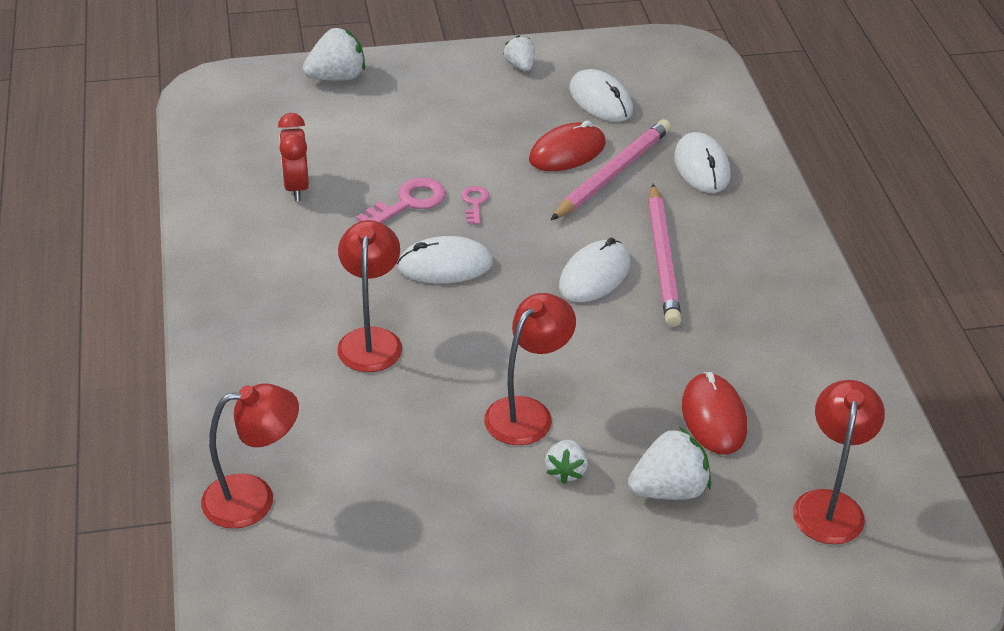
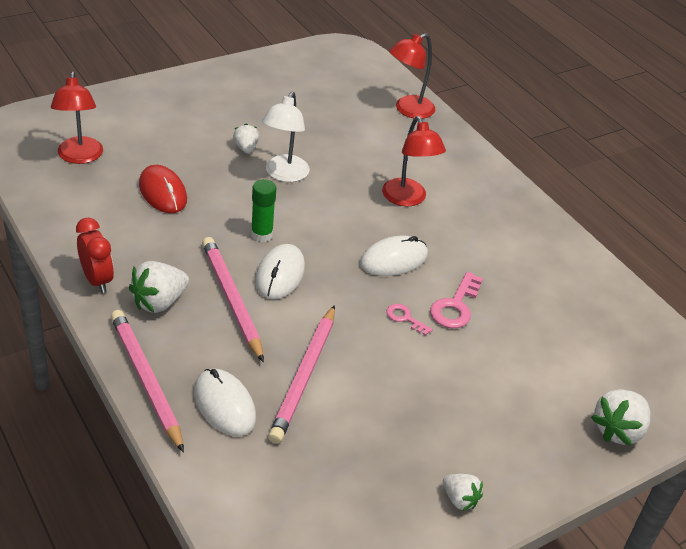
camera: 155 degrees right, 0 degrees up
red clock [278,113,309,201] -> red clock moved to [76,218,114,293]
pink key [461,186,489,224] -> pink key turned 150 degrees clockwise [386,304,433,336]
red lamp [484,293,576,445] -> white lamp [262,92,310,182]
red mouse [529,120,606,171] -> none
white mouse [569,69,633,122] -> none
white strawberry [628,427,711,500] -> white strawberry moved to [129,261,189,313]
none -> pink pencil [111,310,184,453]
none -> green glue stick [251,179,276,242]

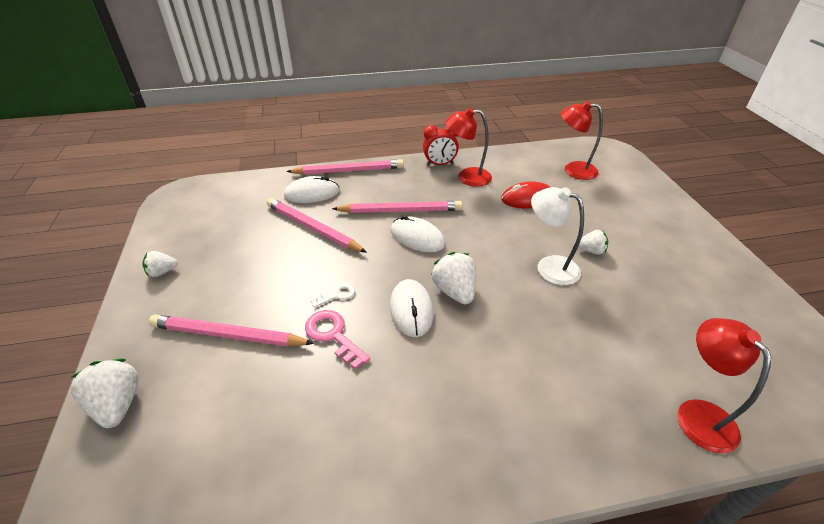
camera: 115 degrees right, 0 degrees up
white strawberry [129,261,189,313] -> white strawberry moved to [431,252,476,304]
green glue stick [251,179,276,242] -> none
red lamp [382,116,446,206] -> red lamp moved to [445,108,492,187]
pink key [386,304,433,336] -> white key [311,283,355,308]
none -> pink pencil [149,315,314,347]

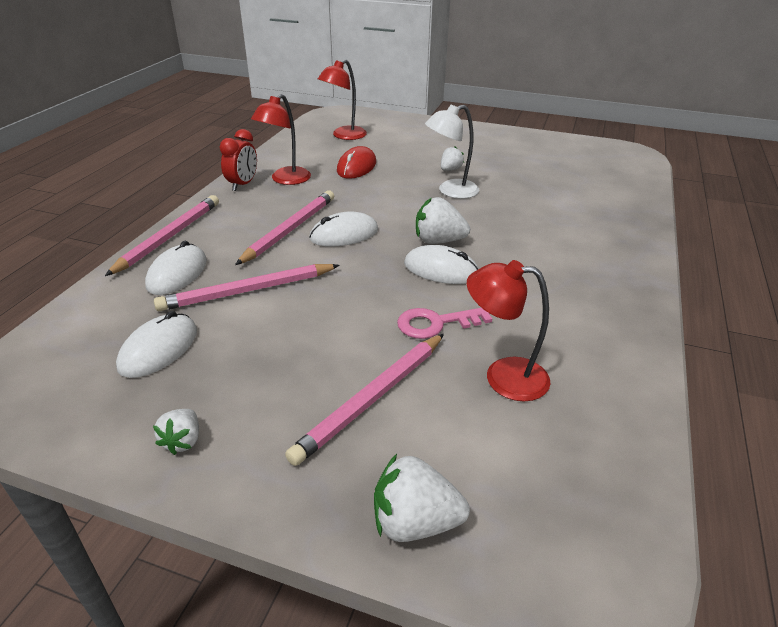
camera: 60 degrees left, 5 degrees down
white key [311,283,355,308] -> none
red lamp [678,318,771,453] -> red lamp moved to [467,260,551,401]
none -> white mouse [116,311,197,378]

